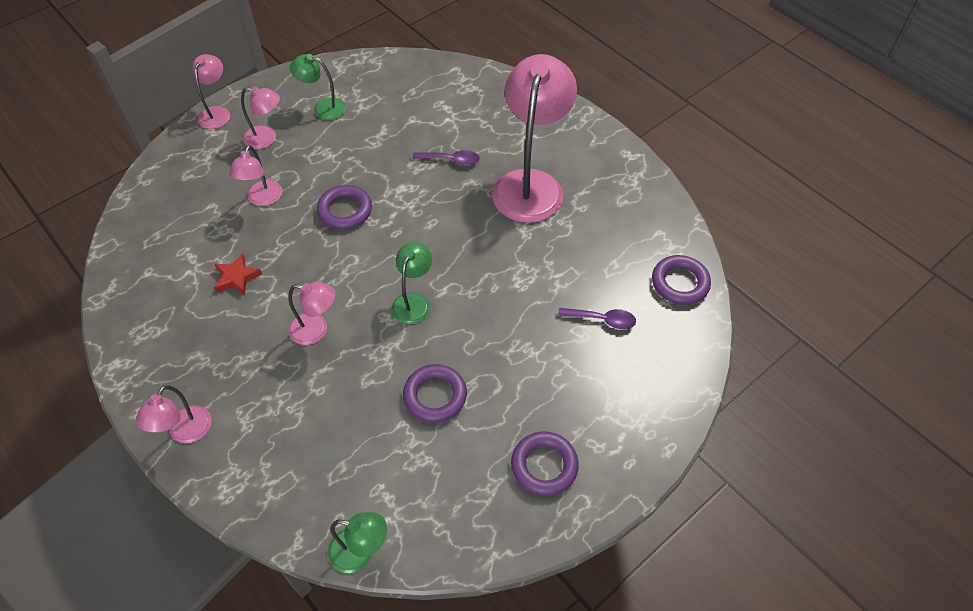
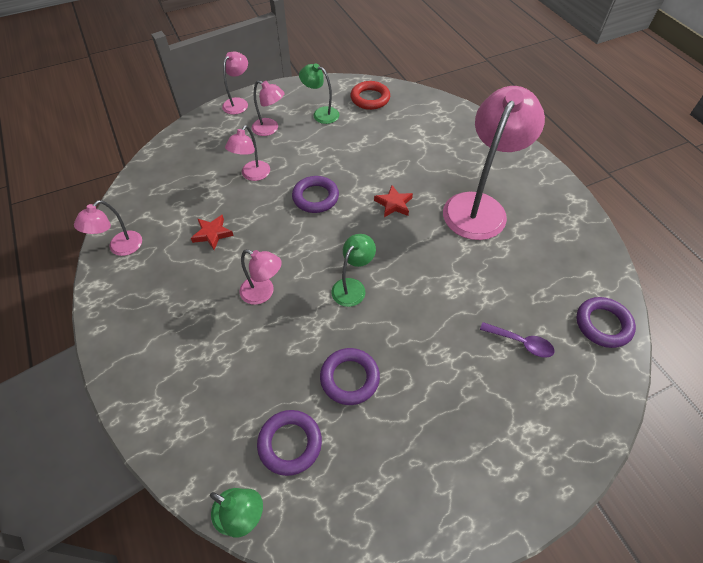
camera: 15 degrees right, 0 degrees up
pink lamp [136,385,211,443] -> pink lamp moved to [74,200,142,256]
purple spoon [412,150,480,166] -> none
purple ring [511,431,579,496] -> purple ring moved to [257,410,322,476]
none -> red ring [350,81,390,110]
none -> red star [374,185,413,217]

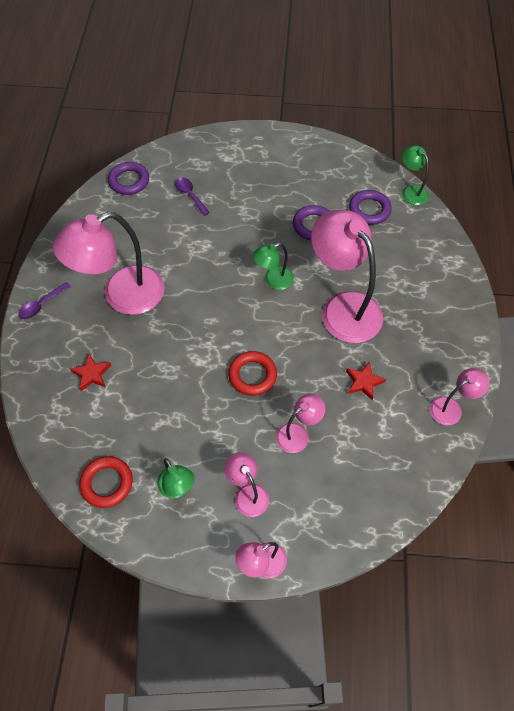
camera: 150 degrees left, 5 degrees up
pink lamp [239,249,282,305] -> pink lamp [311,210,383,343], size x2.06
purple ring [292,176,339,213] -> red ring [228,351,277,396]
red star [374,185,413,217] -> red star moved to [70,354,111,391]
none -> purple spoon [19,282,71,319]

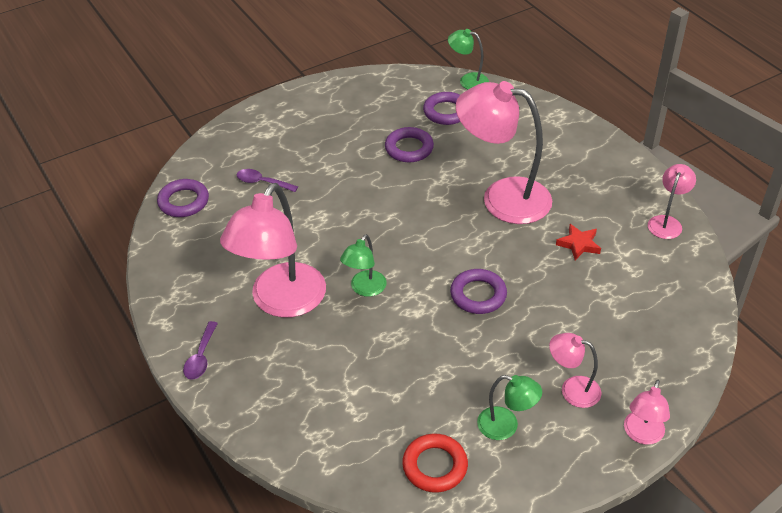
camera: 35 degrees left, 15 degrees down
red star [70,354,111,391] -> none
red ring [228,351,277,396] -> purple ring [450,269,507,314]
green lamp [253,243,294,290] -> green lamp moved to [340,234,387,297]
pink lamp [276,394,325,453] -> none

